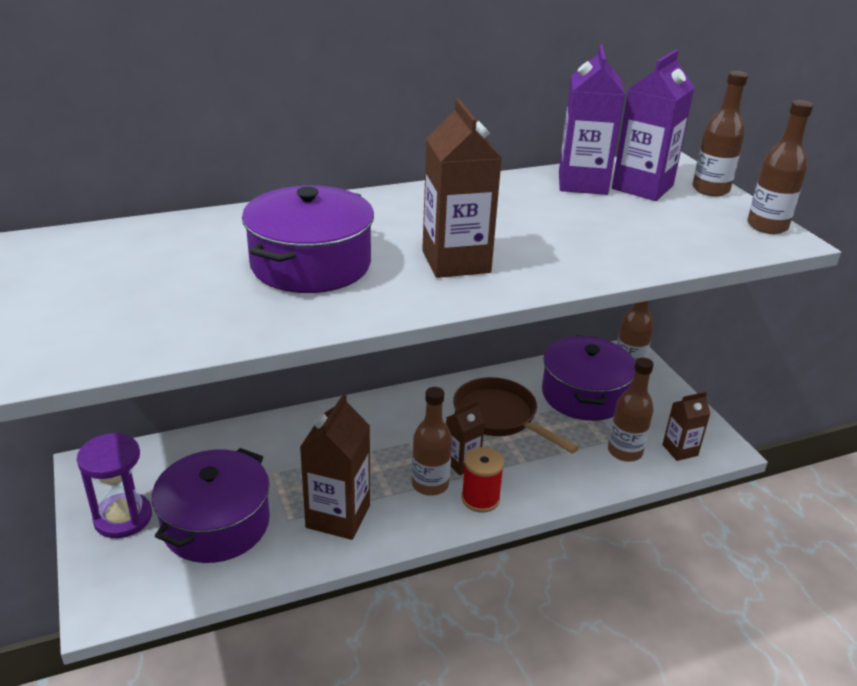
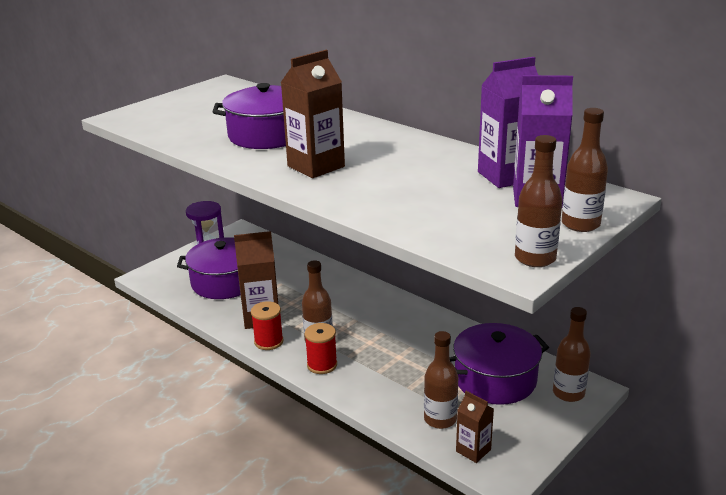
camera: 65 degrees right, 5 degrees down
brown carton [446,401,485,475] -> none
brown pan [453,377,579,454] -> none
none -> red spool [251,301,284,350]

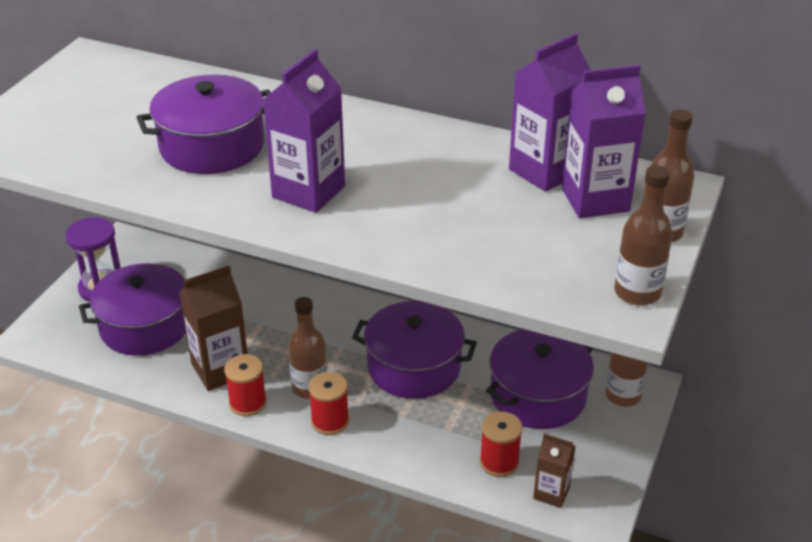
camera: 20 degrees left, 10 degrees up
brown carton [281,50,345,178] -> purple carton [263,49,345,213]
brown bottle [424,331,458,429] -> red spool [480,411,522,477]
none -> purple pot [352,301,477,399]

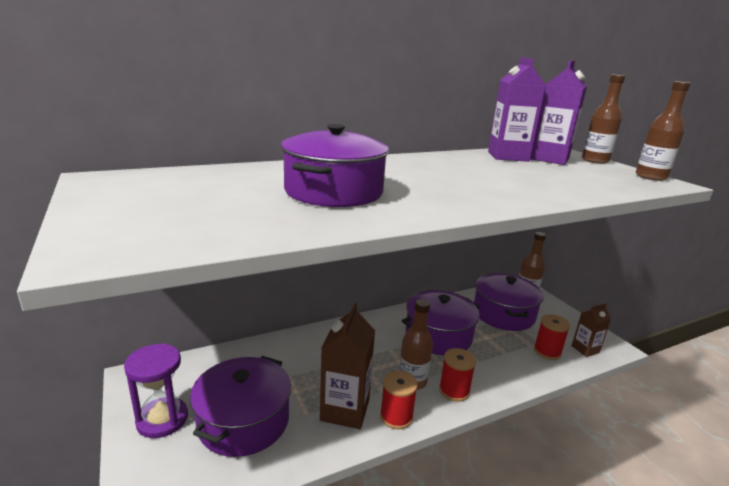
camera: 50 degrees left, 15 degrees down
purple carton [263,49,345,213] -> none

